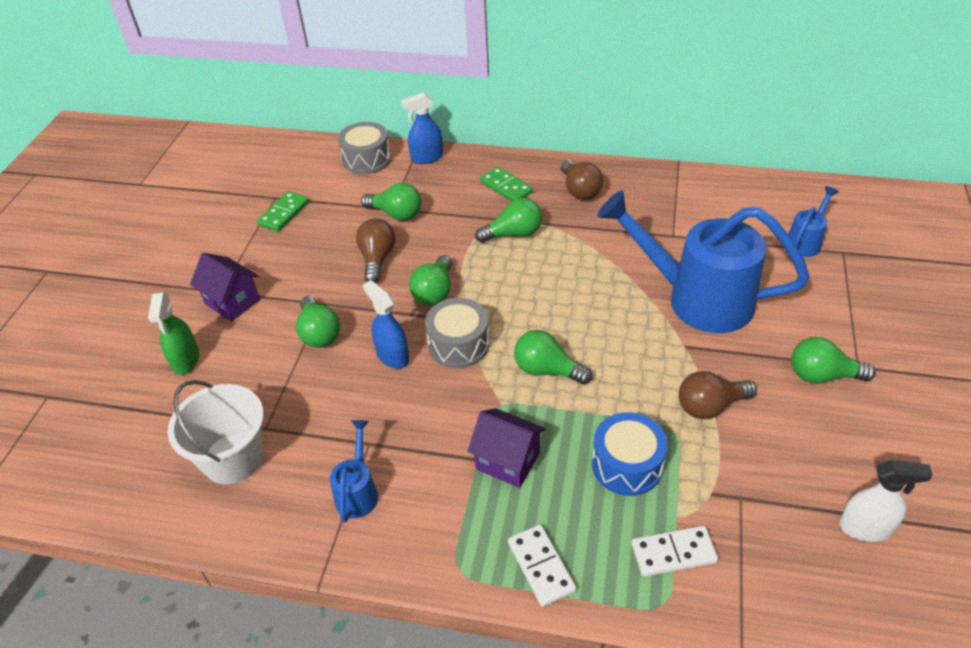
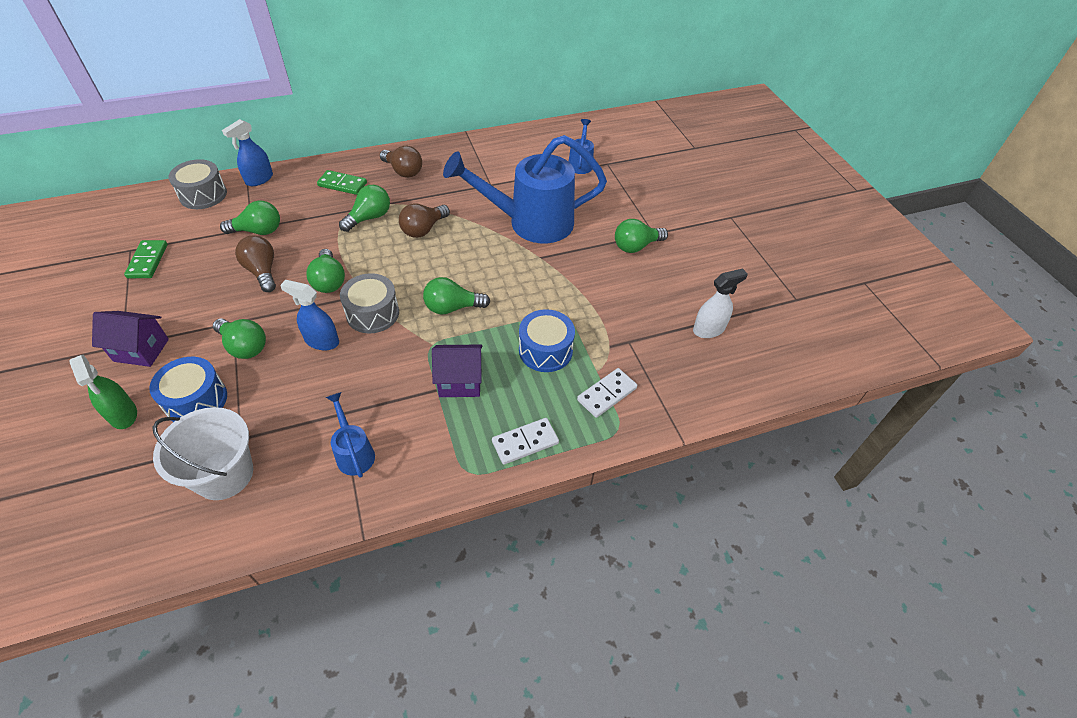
camera: 35 degrees left, 5 degrees up
white domino [508,525,576,607] -> white domino turned 60 degrees counterclockwise [492,418,559,464]
brown light bulb [679,371,757,419] -> brown light bulb moved to [399,203,450,238]
none -> blue drum [149,357,227,422]

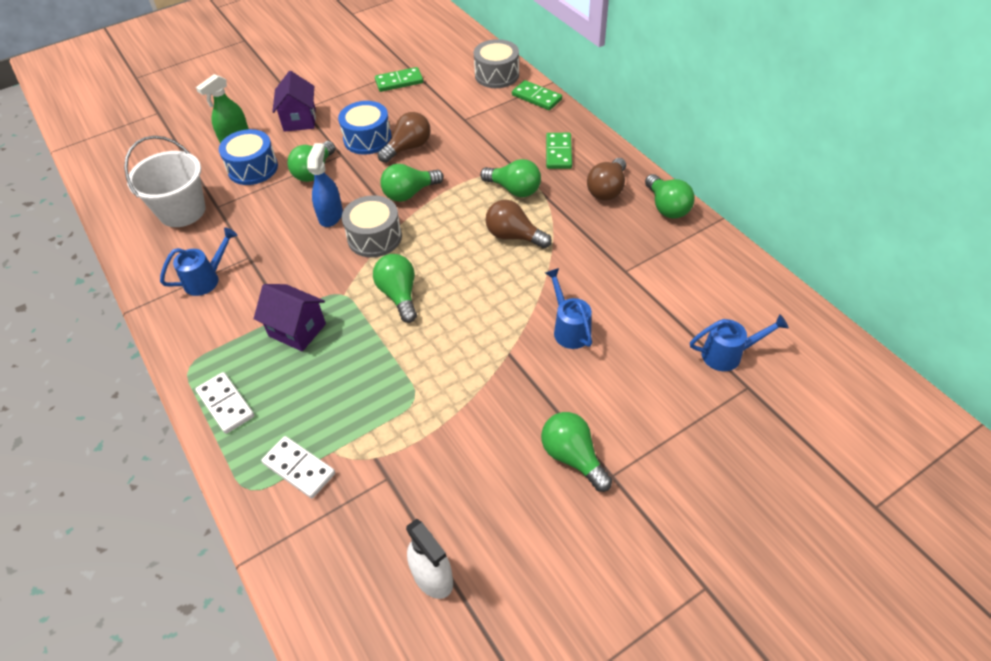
camera: 80 degrees right, 0 degrees up
green light bulb [220,200,280,235] -> green light bulb moved to [645,174,695,219]
blue spray bottle [222,119,273,186] -> green domino [512,80,562,110]
purple house [432,345,482,397] -> purple house turned 45 degrees counterclockwise [254,284,326,352]
blue watering can [443,135,607,243] -> blue watering can [545,268,592,349], size x0.44
blue drum [519,309,575,372] -> blue drum moved to [338,101,392,154]

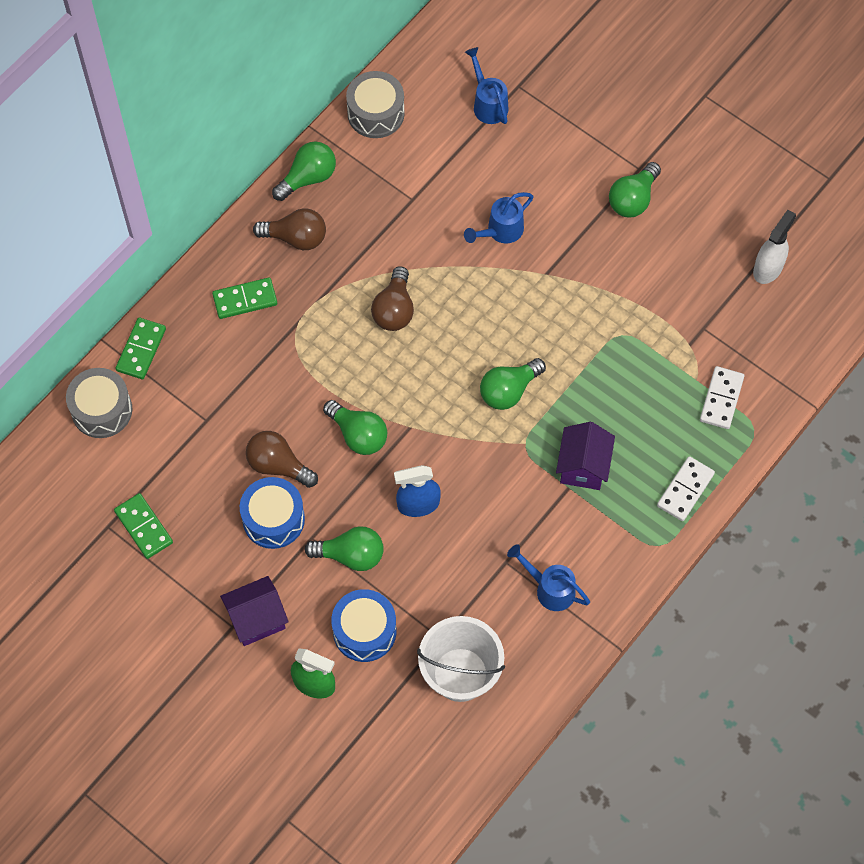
camera: 110 degrees left, 15 degrees up
grey drum [342,195,402,257] -> grey drum moved to [346,71,405,138]
green light bulb [480,159,541,197] -> none

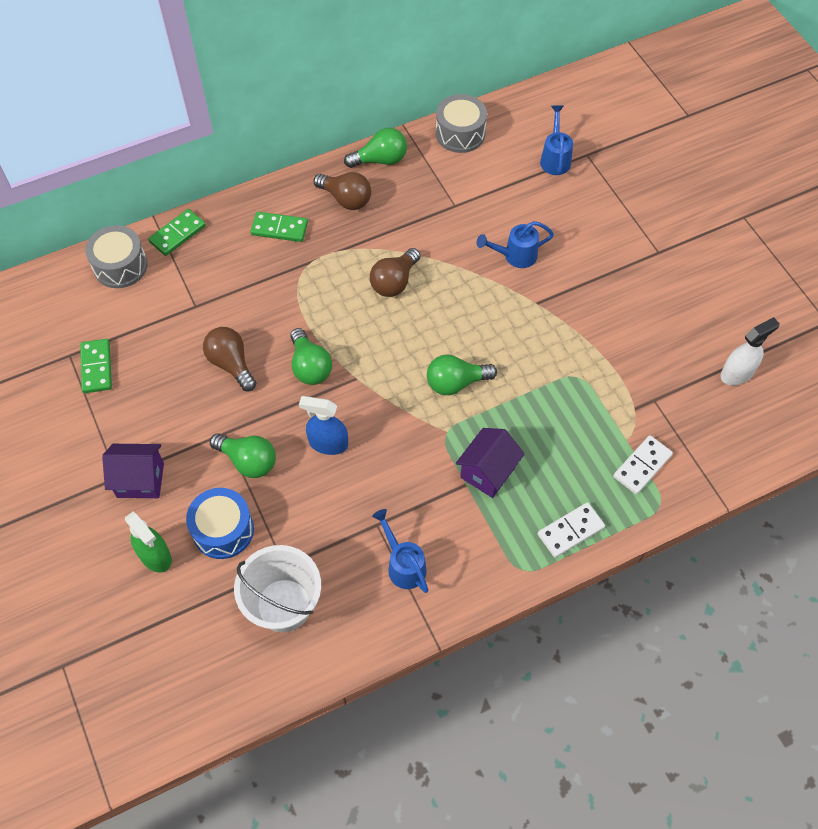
camera: 25 degrees right, 5 degrees down
blue drum [240,477,305,549] -> none
green light bulb [609,162,661,217] -> none

